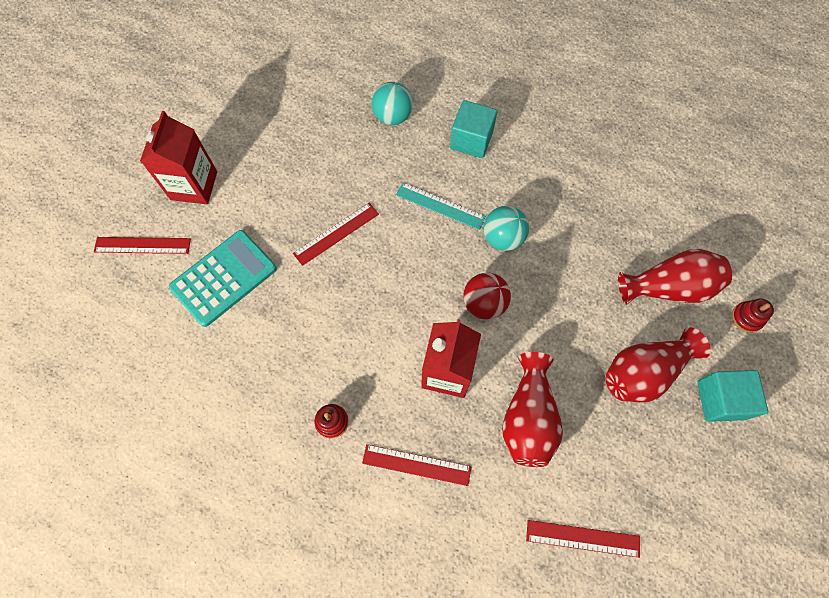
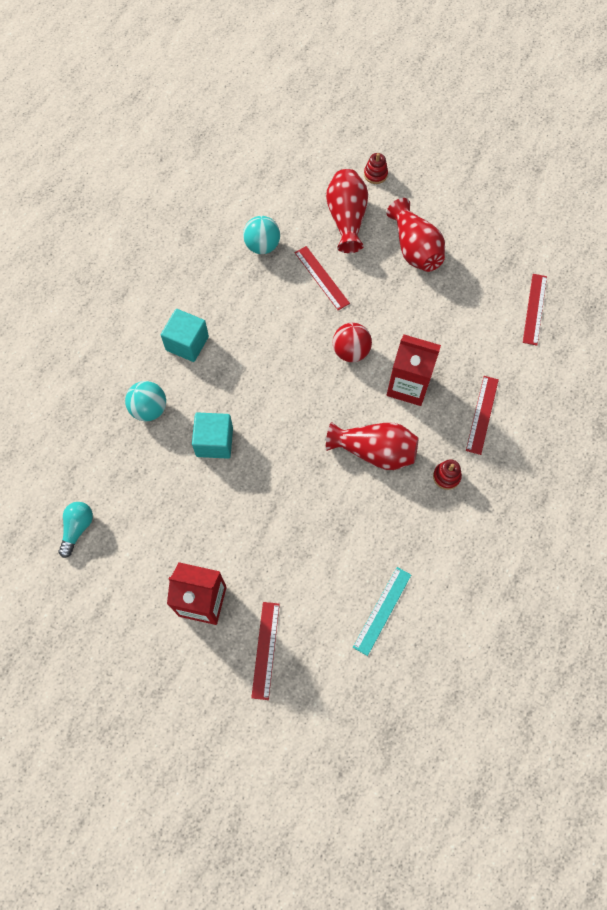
camera: 85 degrees left, 0 degrees up
turquoise calculator [169,230,277,327] -> none
red ruler [293,203,379,266] -> red ruler moved to [295,246,350,310]
turquoise ruler [396,182,486,230] -> turquoise ruler moved to [353,567,411,656]
turquoise ball [484,206,529,251] -> turquoise ball moved to [243,216,280,254]
red vase [502,352,563,467] -> red vase moved to [326,422,418,470]
turquoise cube [697,370,768,422] -> turquoise cube moved to [192,412,233,459]
none -> turquoise light bulb [58,502,93,558]

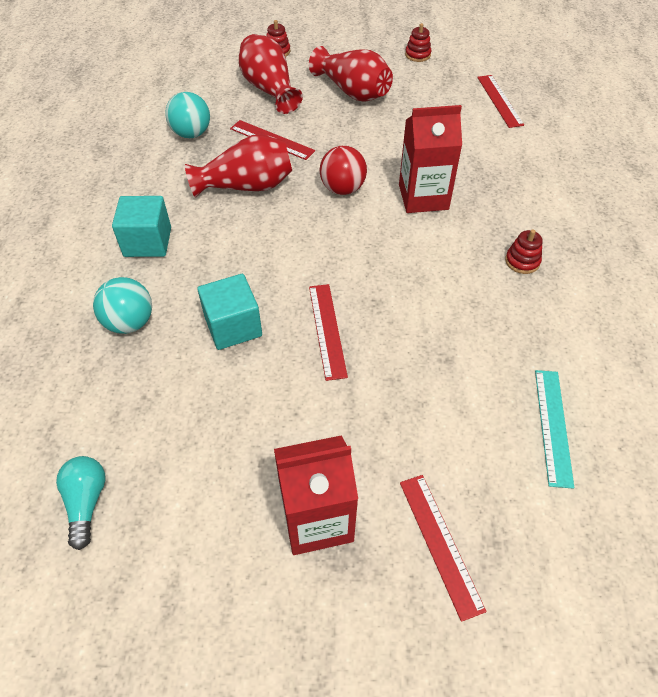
camera: 25 degrees left, 15 degrees down
red vase [326,422,418,470] -> red vase moved to [185,134,292,198]
red ruler [466,376,499,455] -> red ruler moved to [309,284,348,381]
none -> red stacking toy [405,23,432,62]

